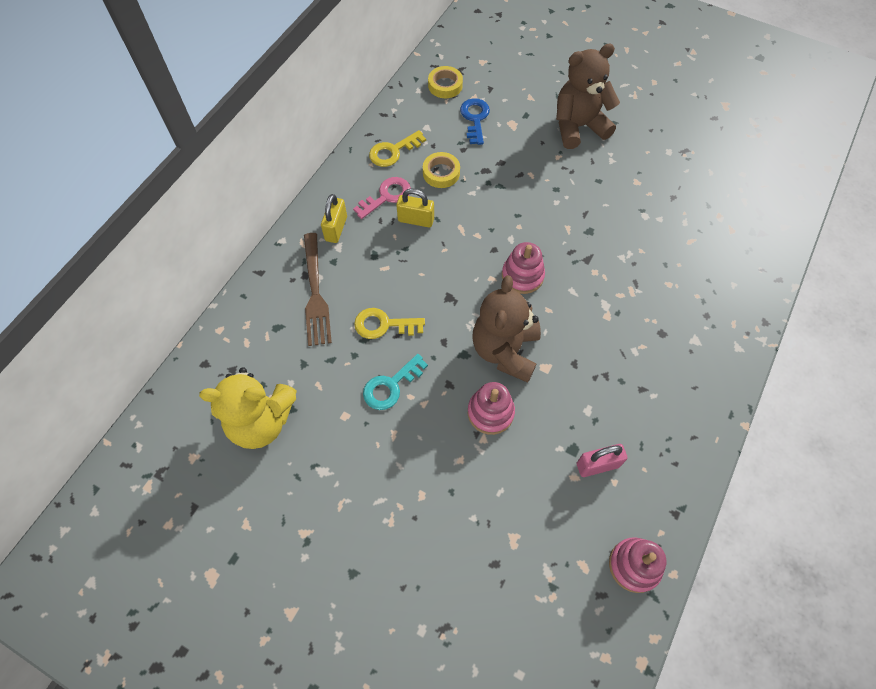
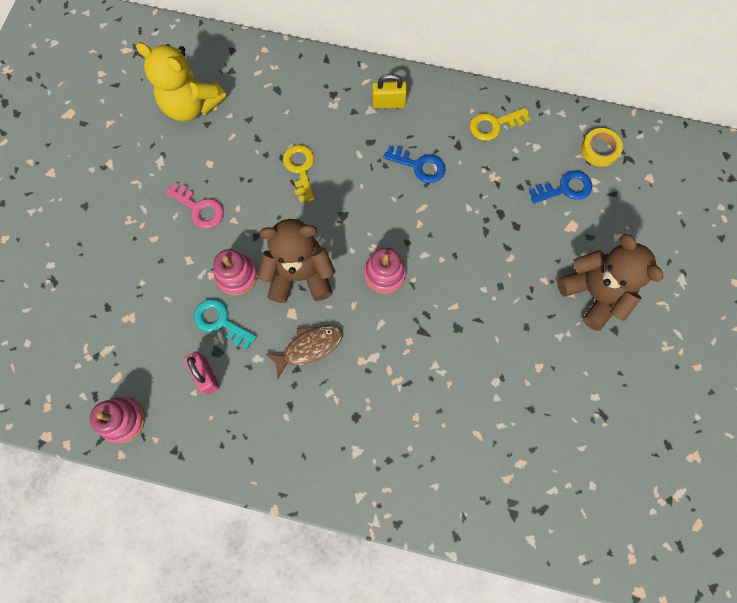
camera: 75 degrees right, 10 degrees up
yellow teddy bear [199,367,297,449] -> yellow teddy bear turned 45 degrees counterclockwise [136,42,226,122]
brown fork [304,233,332,346] -> none
pink key [353,177,411,219] -> pink key moved to [166,182,224,229]
turquoise key [363,354,428,410] -> turquoise key moved to [194,299,257,349]
yellow key [369,130,426,167] -> yellow key turned 60 degrees counterclockwise [470,108,530,141]
yellow padlock [396,188,434,227] -> blue key [383,146,446,183]
yellow tape [423,152,460,188] -> none
none -> brown fish [266,325,343,379]

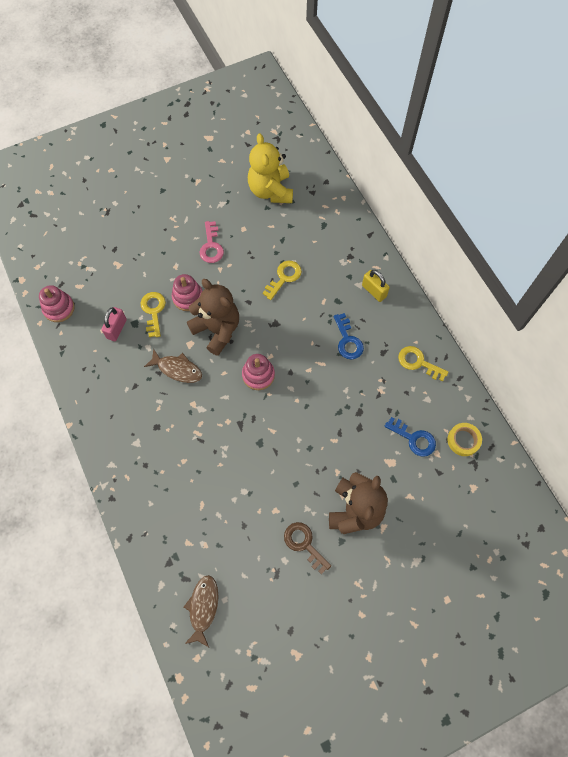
camera: 50 degrees right, 5 degrees down
turquoise key [194,299,257,349] -> yellow key [140,292,166,337]
none -> brown fish [184,575,218,647]
none -> brown key [284,522,331,574]

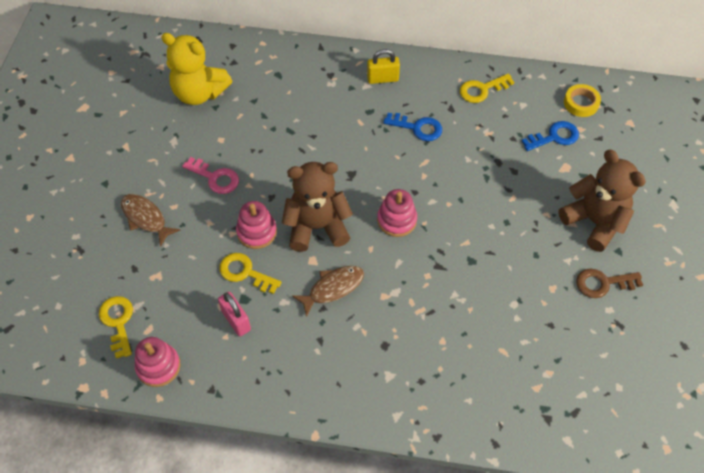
camera: 55 degrees left, 10 degrees down
brown fish [184,575,218,647] -> brown fish moved to [121,194,180,247]
yellow key [263,261,302,300] -> yellow key moved to [99,296,133,359]

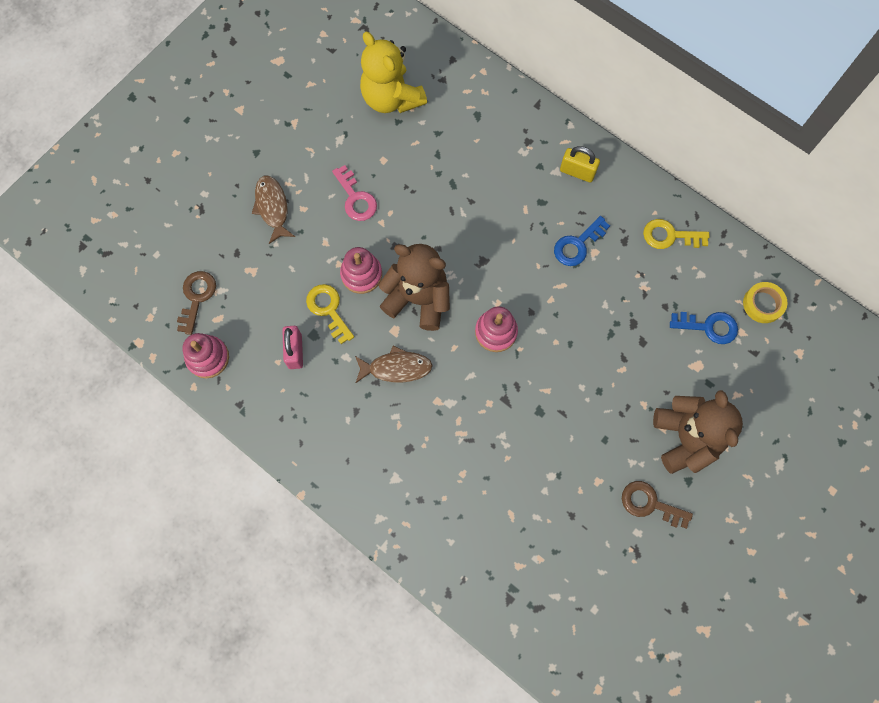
camera: 30 degrees right, 15 degrees up
yellow key [99,296,133,359] -> brown key [177,271,216,335]
blue key [383,113,442,141] -> blue key turned 90 degrees clockwise [554,216,610,266]

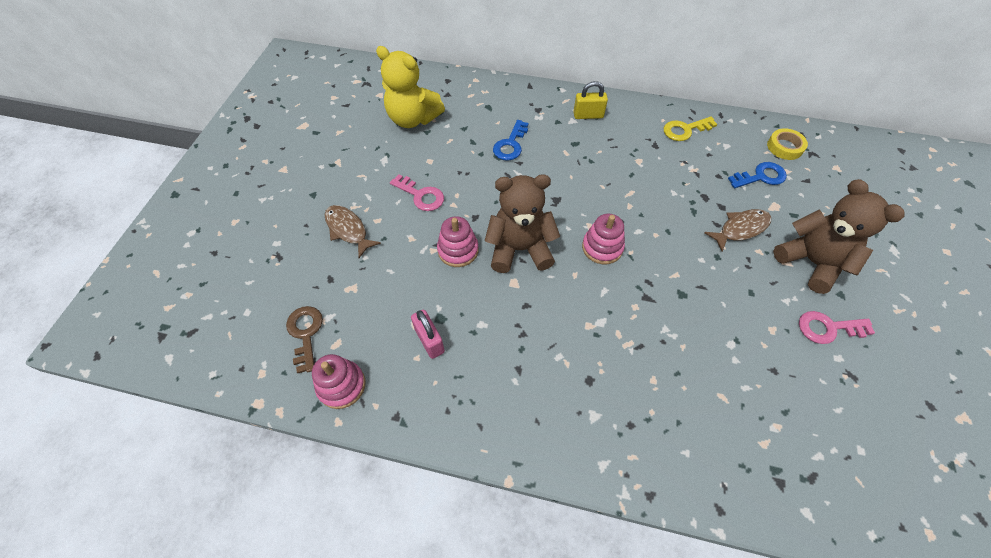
camera: 25 degrees left, 15 degrees down
yellow key [306,284,354,344] -> none
brown fish [355,346,433,383] -> brown fish moved to [704,209,771,252]
blue key [554,216,610,266] -> blue key moved to [493,120,529,161]
brown key [622,481,693,529] -> pink key [799,311,875,344]

